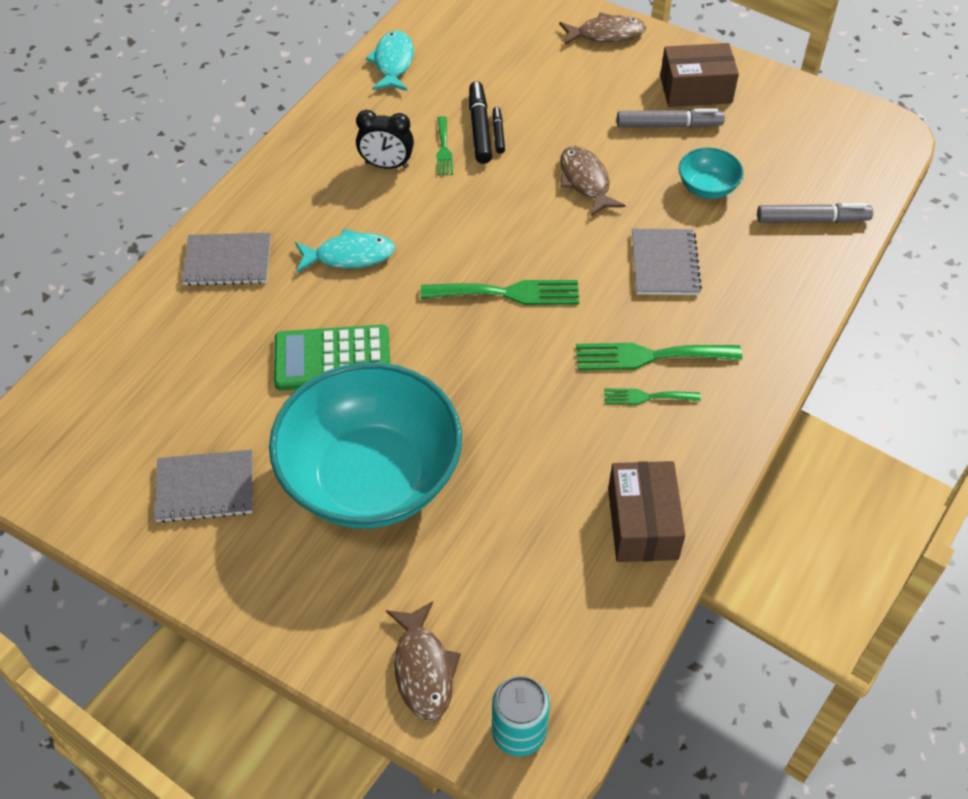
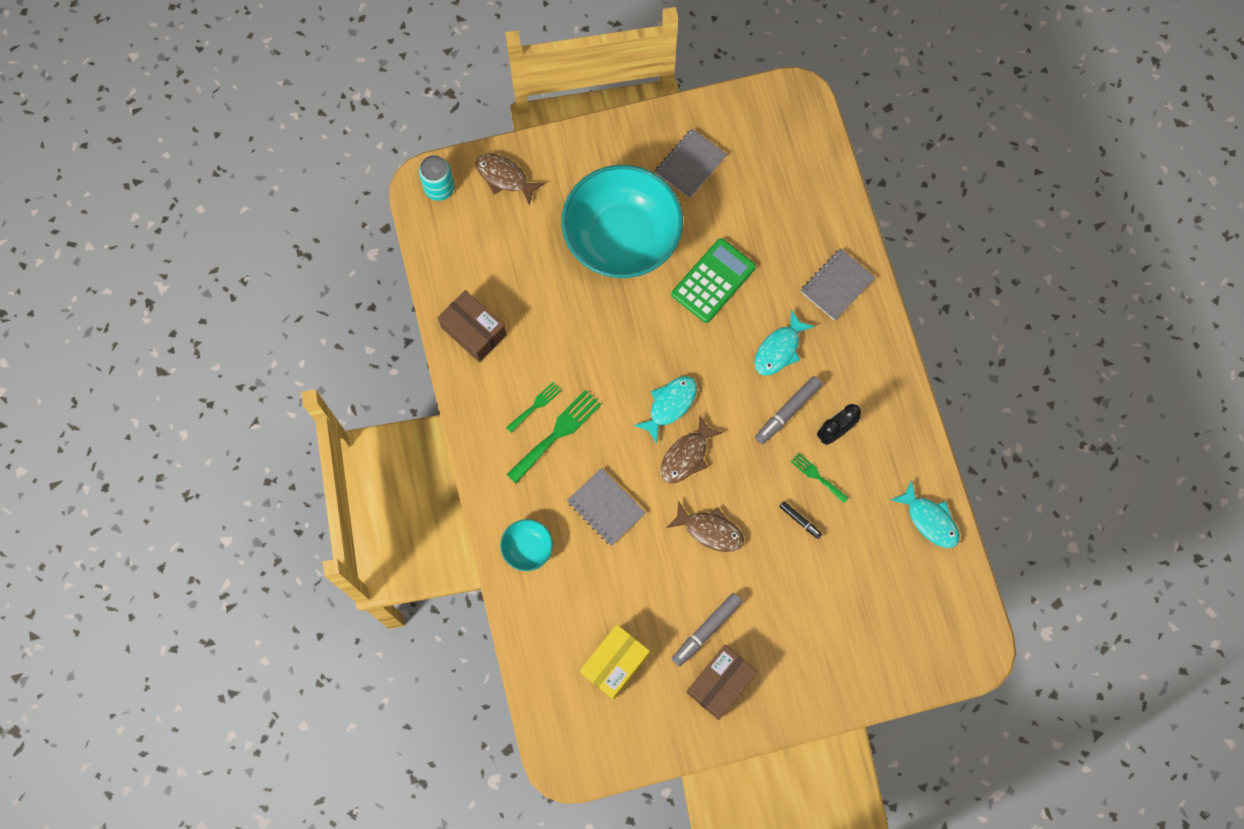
camera: 135 degrees right, 20 degrees up
green fork [421,280,579,305] -> turquoise fish [634,376,697,444]
black marker [469,81,492,164] -> none
brown fish [559,13,646,45] -> brown fish moved to [660,416,723,483]
turquoise bowl [679,148,744,199] -> turquoise bowl moved to [500,519,553,571]
grey marker [757,203,873,223] -> grey marker moved to [755,376,822,444]
none -> yellow box [580,625,650,700]

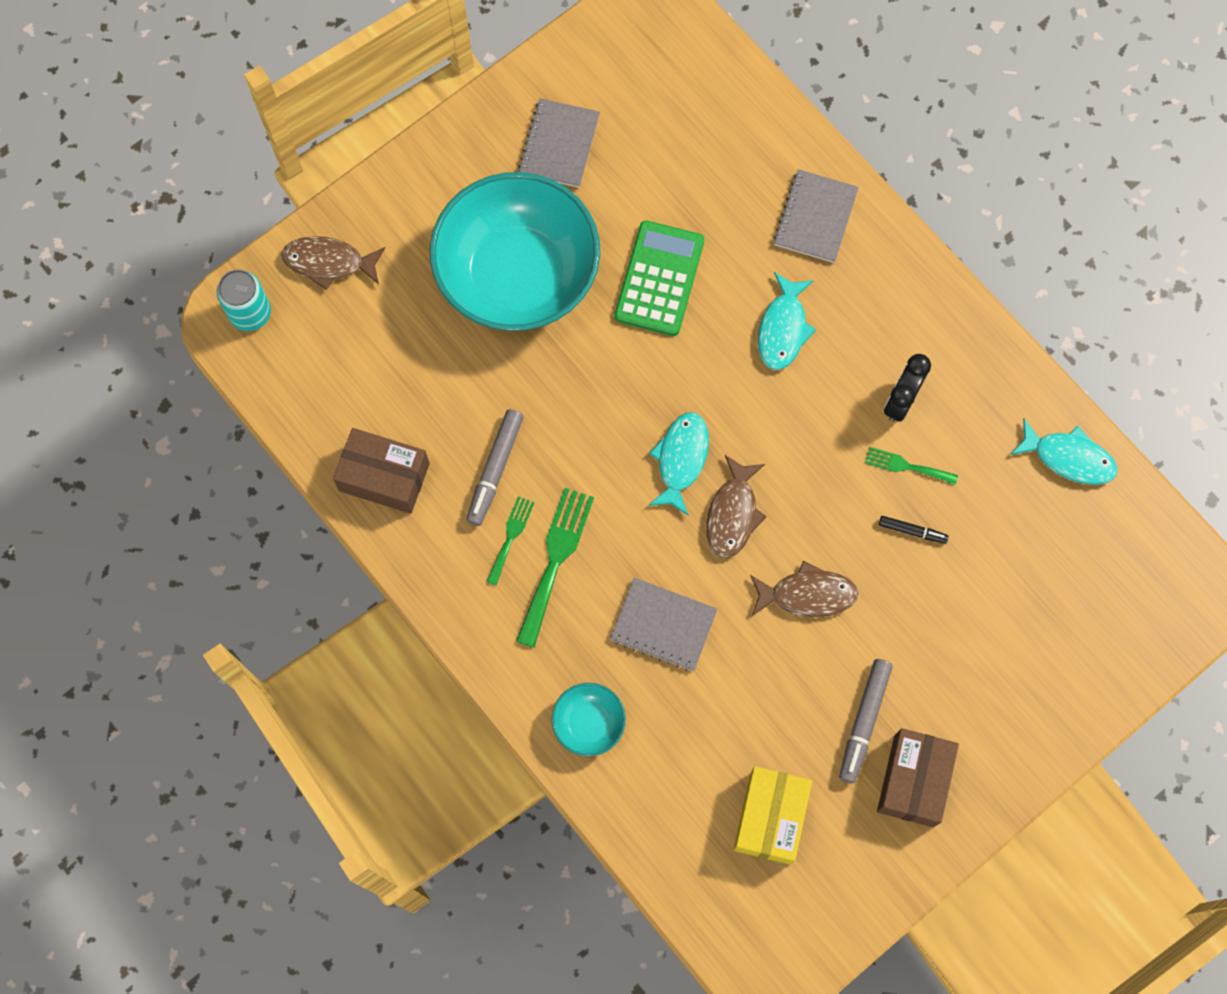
camera: 25 degrees left, 0 degrees up
grey marker [755,376,822,444] -> grey marker moved to [466,409,524,526]

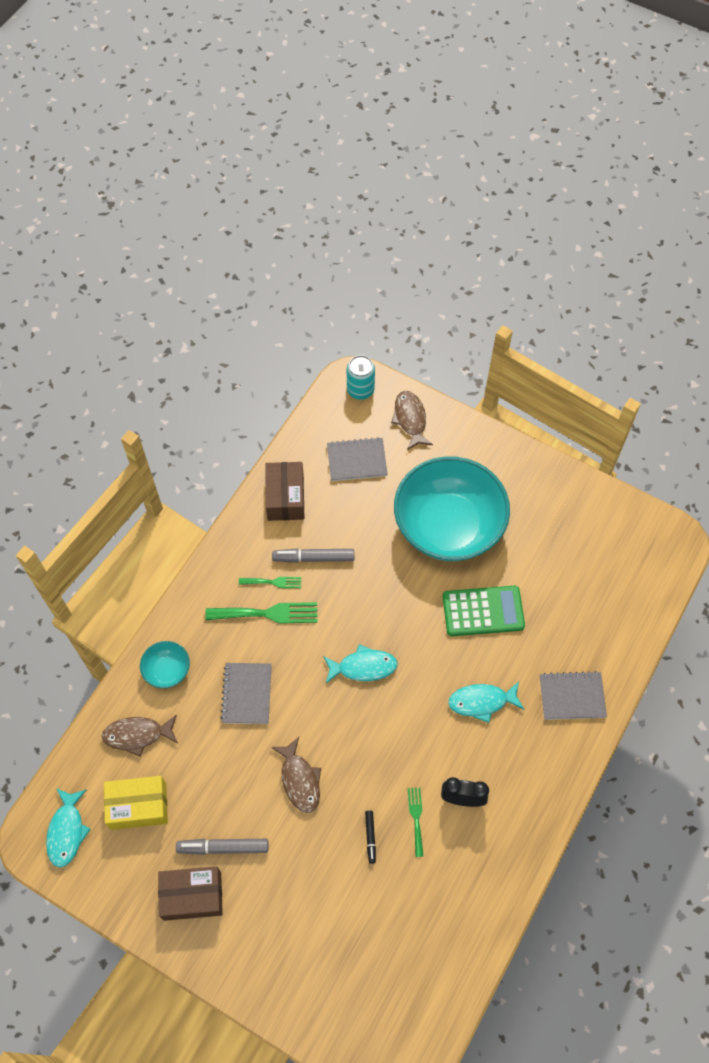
camera: 70 degrees right, 10 degrees down
grey notebook [518,98,600,188] -> grey notebook moved to [327,437,388,481]
brown fish [706,455,767,558] -> brown fish moved to [101,714,178,757]
turquoise fish [1010,419,1117,485] -> turquoise fish moved to [46,788,91,868]

